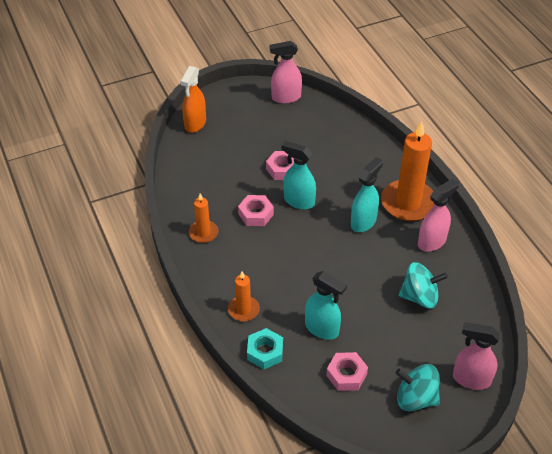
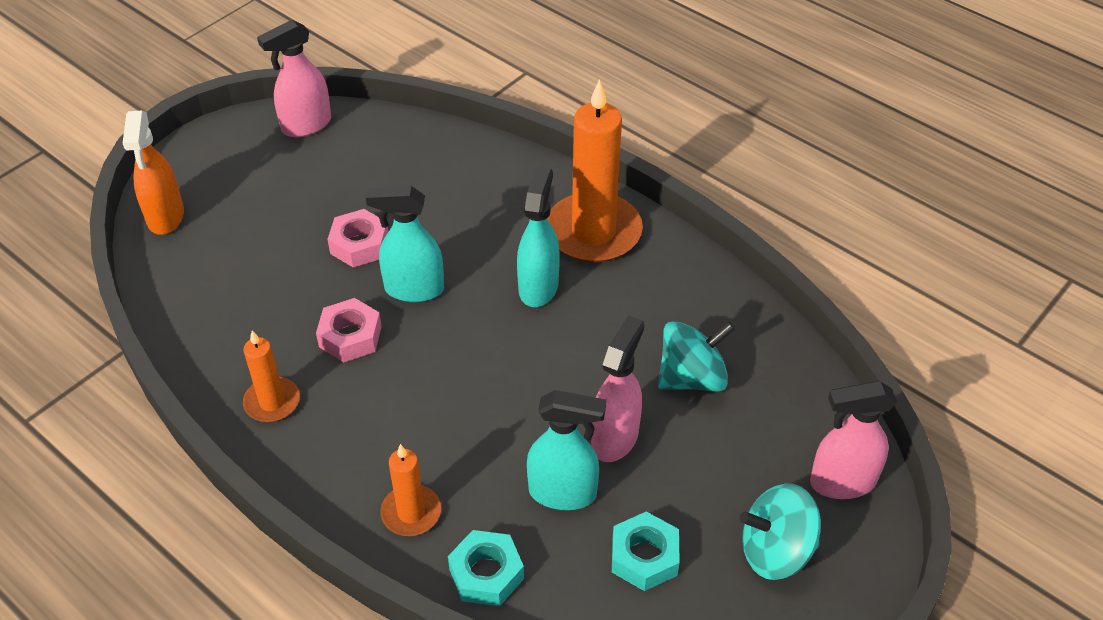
camera: 25 degrees left, 0 degrees up
pink nut [326,352,368,391] -> turquoise nut [612,511,680,591]
pink spray bottle [418,179,459,252] -> pink spray bottle moved to [591,315,644,462]

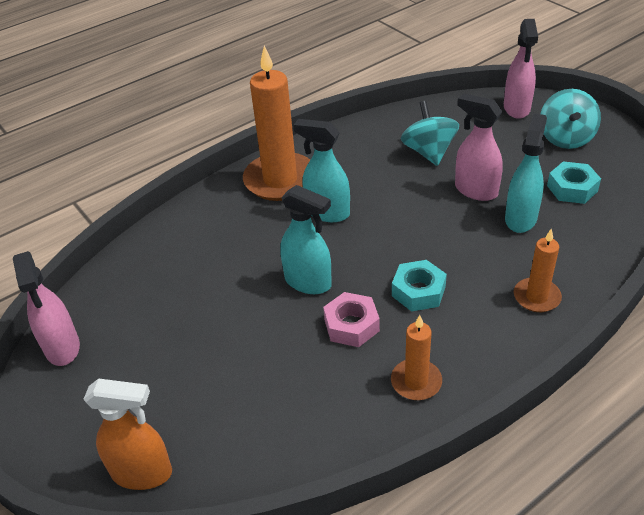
camera: 75 degrees left, 5 degrees down
pink nut [327,209,388,267] -> none
turquoise spray bottle [366,186,444,302] -> turquoise spray bottle turned 75 degrees counterclockwise [280,185,332,294]
turquoise nut [448,530,524,606] -> turquoise nut moved to [392,260,447,312]

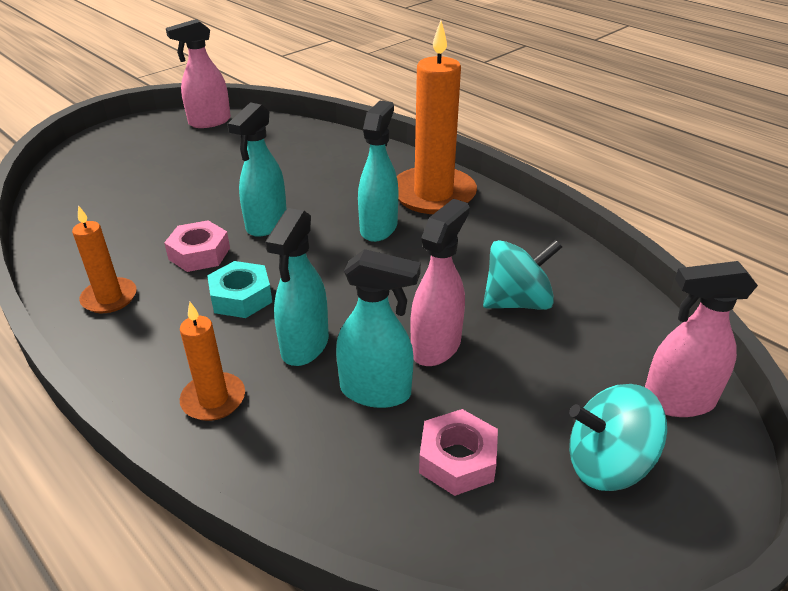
camera: 80 degrees right, 5 degrees down
orange spray bottle [84,378,172,490] -> none
turquoise nut [547,161,601,204] -> pink nut [419,409,498,496]
none -> turquoise spray bottle [265,208,329,366]

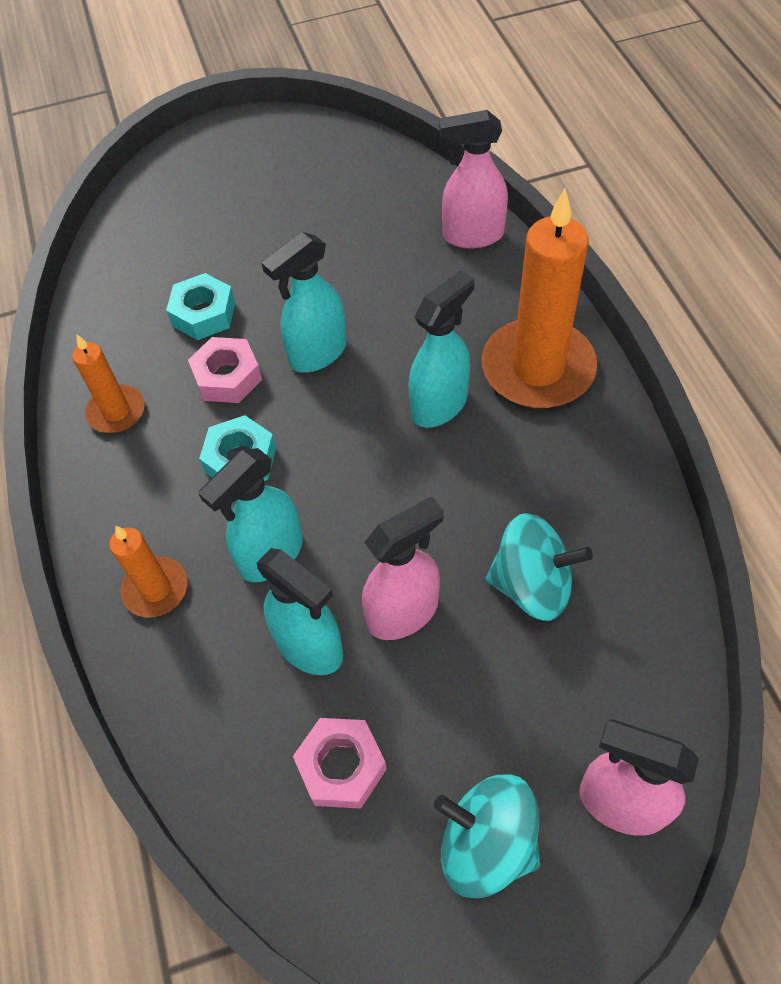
camera: 30 degrees right, 20 degrees up
pink spray bottle [166,19,231,128] -> pink spray bottle moved to [439,110,508,249]
none -> turquoise nut [166,273,235,340]

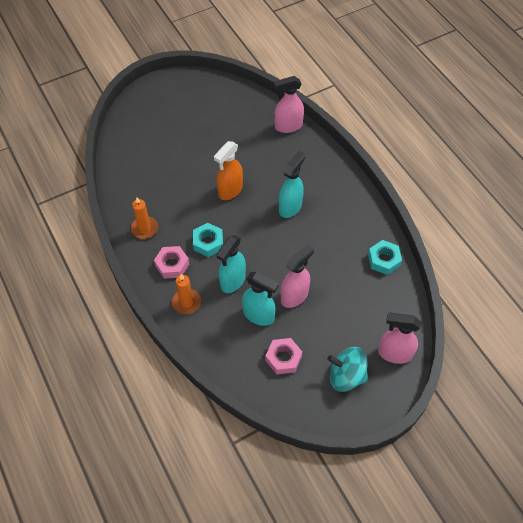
camera: 15 degrees left, 0 degrees up
turquoise nut [166,273,235,340] -> turquoise nut moved to [368,240,402,275]
pink nut [188,337,262,403] -> pink nut moved to [154,246,189,279]
turquoise spray bottle [261,232,347,373] -> orange spray bottle [214,141,243,200]
orange candle [482,189,597,408] -> none
turquoise spinning top [486,513,593,621] -> none

